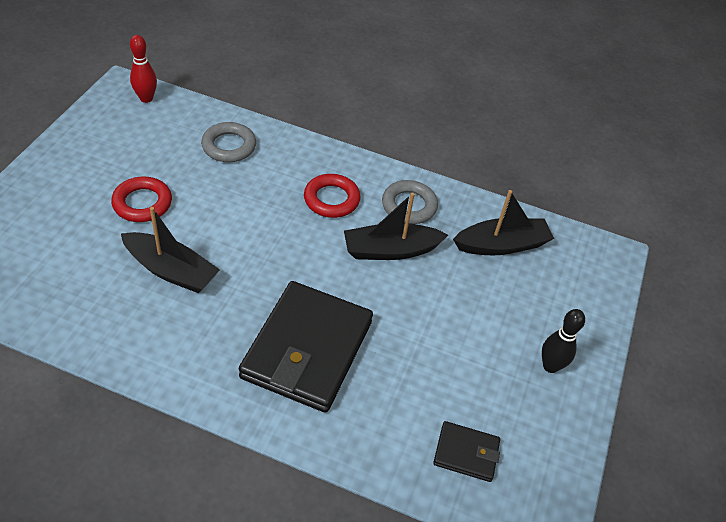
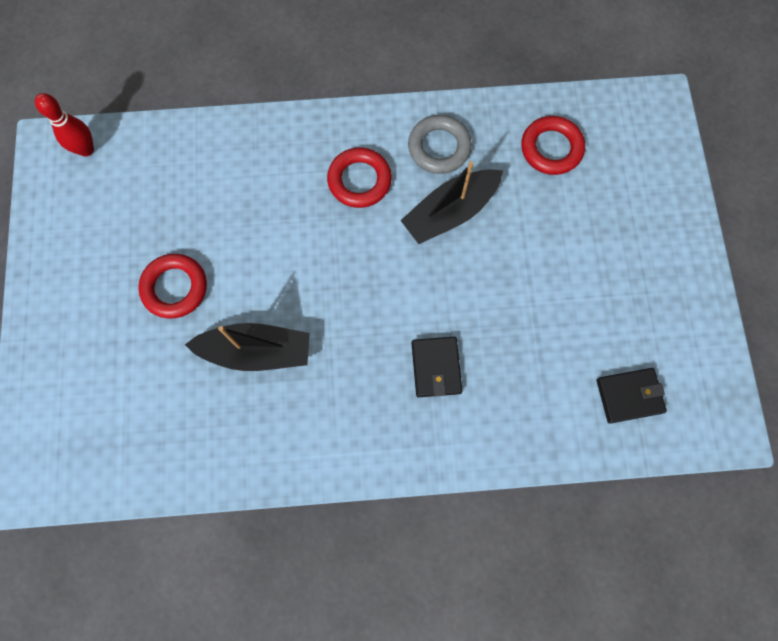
camera: 20 degrees left, 25 degrees up
grey ring [201,122,256,162] -> none
black wallet [239,281,373,413] -> black wallet [411,337,463,397], size x0.46
black boat [453,190,554,255] -> red ring [521,116,585,175]
black bowling pin [542,309,585,373] -> none

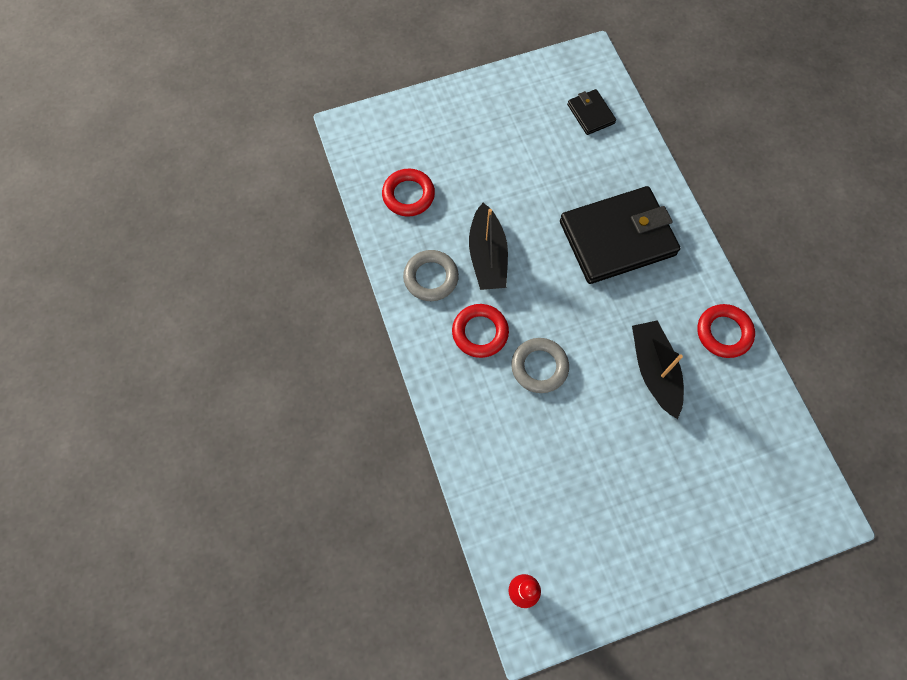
camera: 105 degrees left, 5 degrees down
red ring [138,254,207,318] -> red ring moved to [697,304,755,358]
black boat [400,161,503,244] -> black boat turned 45 degrees clockwise [469,203,508,290]
black wallet [411,337,463,397] -> black wallet [560,186,680,284], size x2.17
none -> grey ring [511,338,569,393]

